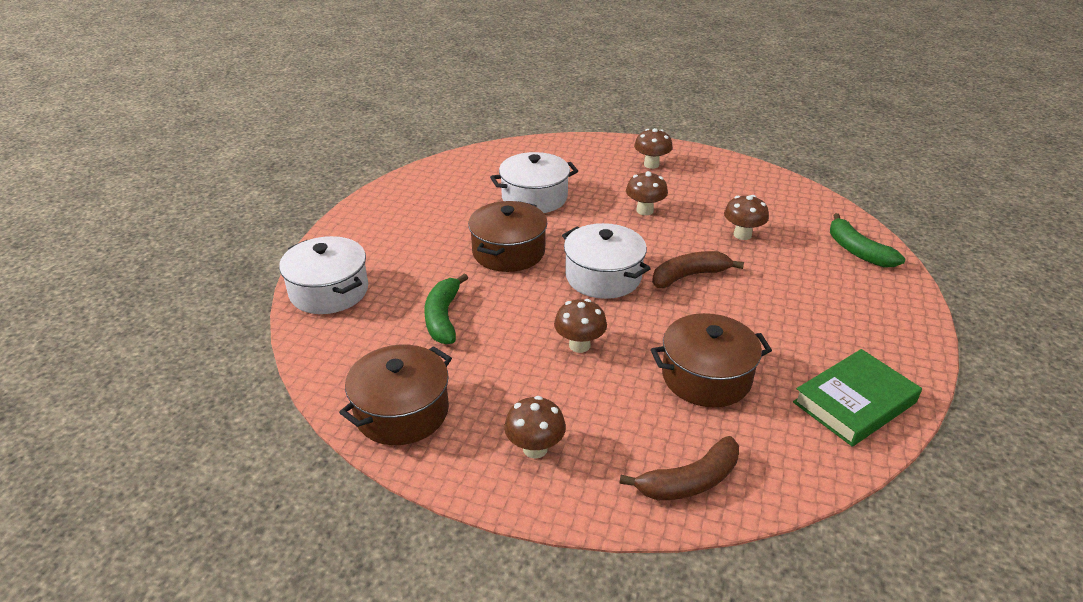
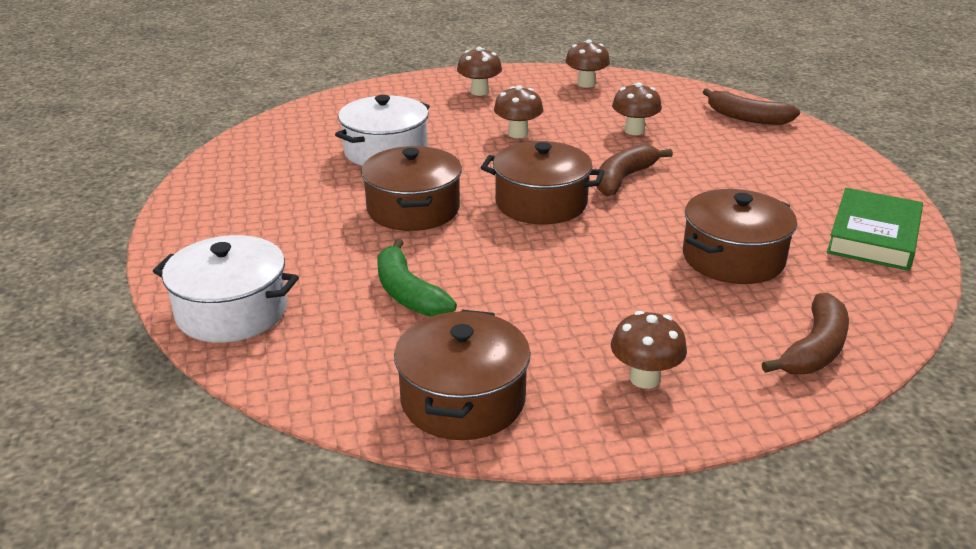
camera: 30 degrees left, 5 degrees down
brown mushroom [554,299,607,353] -> brown mushroom moved to [566,40,610,88]
white pot [562,223,651,299] -> brown pot [481,141,605,224]
green banana [830,213,905,268] -> brown banana [703,88,800,125]

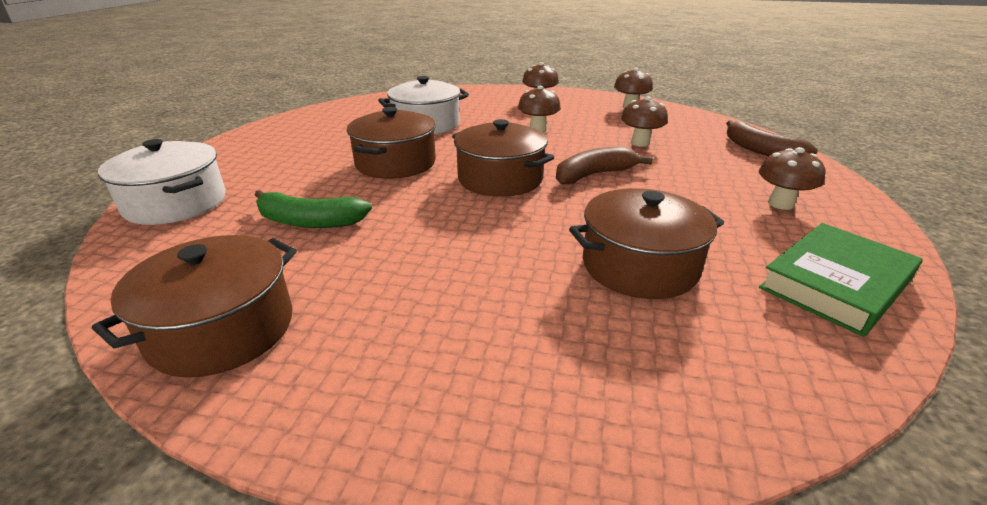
camera: 25 degrees right, 0 degrees up
green banana [377,239,457,317] -> green banana turned 75 degrees counterclockwise [255,190,372,228]
brown mushroom [611,311,687,389] -> brown mushroom moved to [759,147,825,210]
brown banana [762,293,849,374] -> none

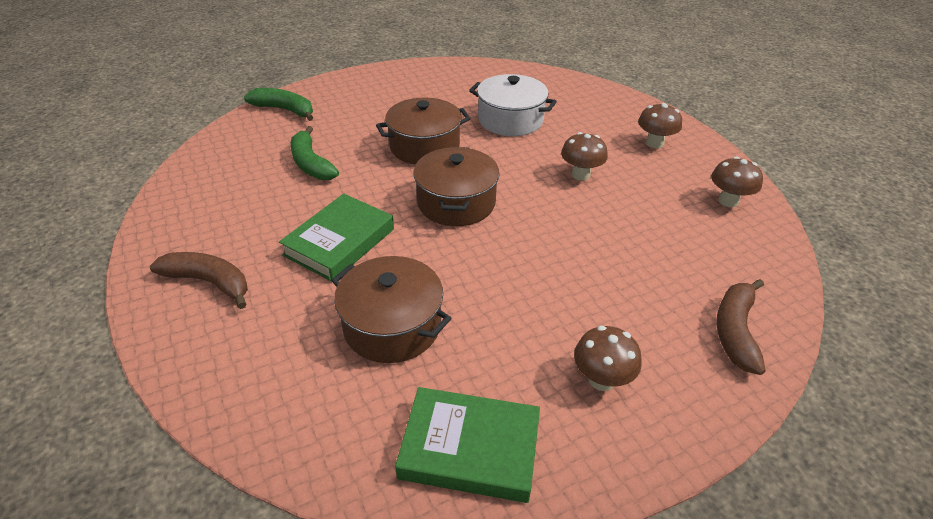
camera: 50 degrees right, 10 degrees up
brown pot [92,235,297,378] -> none
white pot [98,139,226,225] -> green banana [244,88,313,121]
brown banana [556,147,653,184] -> brown banana moved to [150,252,248,309]
brown mushroom [621,96,668,147] -> none
none -> green book [279,194,394,282]

